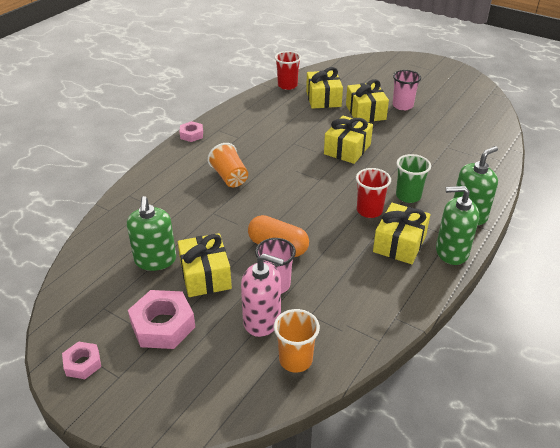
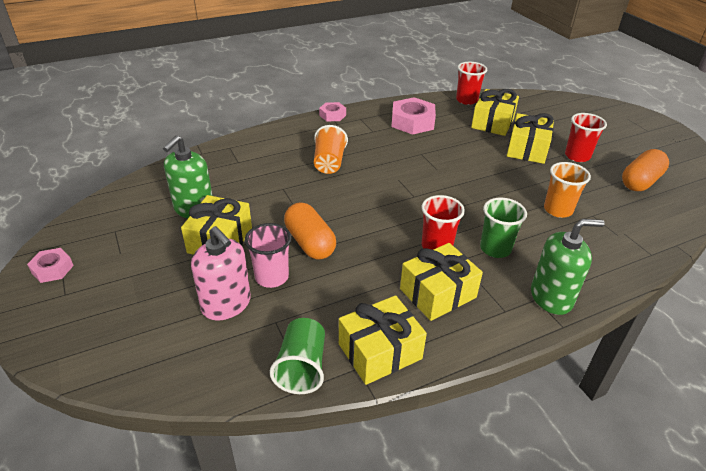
camera: 30 degrees right, 0 degrees up
pink nut [128,290,195,349] -> pink nut moved to [391,97,436,135]
orange cup [274,309,320,373] -> orange cup moved to [544,162,591,218]
yellow gift [324,116,373,164] -> yellow gift moved to [339,295,427,385]
pink cup [393,70,421,111] -> red cup [565,113,607,162]
green soap dispenser [436,186,479,265] -> none
none -> green cup [270,318,325,394]
none -> orange capsule [622,149,669,191]

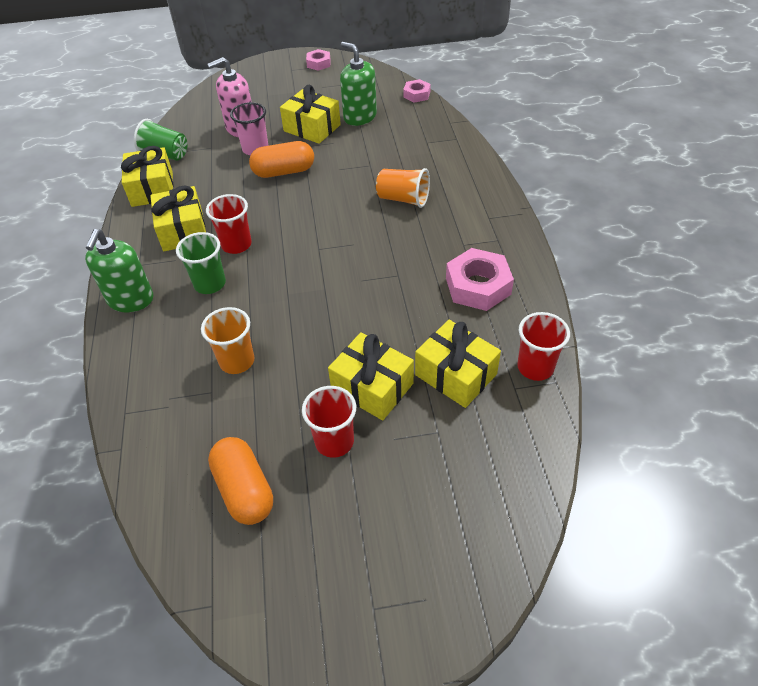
camera: 110 degrees right, 10 degrees up
pink nut [319,102,346,121] -> pink nut moved to [403,79,431,103]

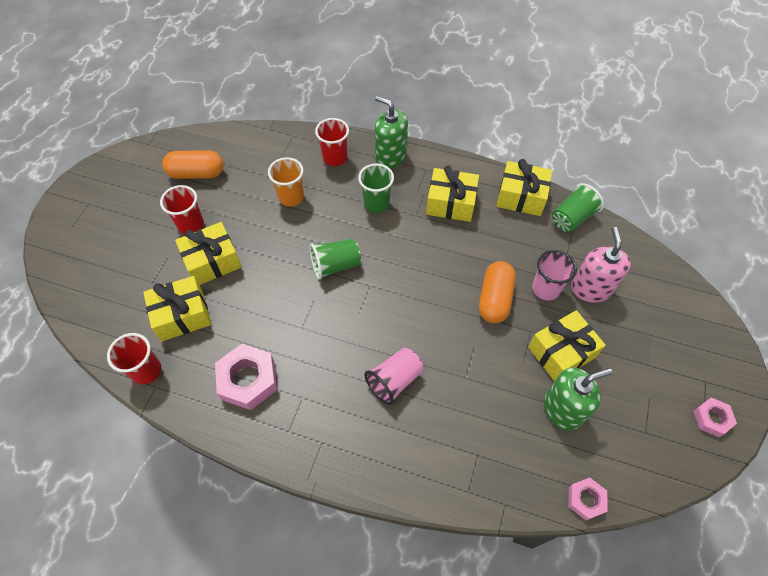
camera: 115 degrees right, 10 degrees up
red cup [206,194,252,254] -> red cup moved to [315,118,349,166]
orange cup [376,168,430,208] -> pink cup [364,348,423,405]
none -> green cup [310,239,361,280]

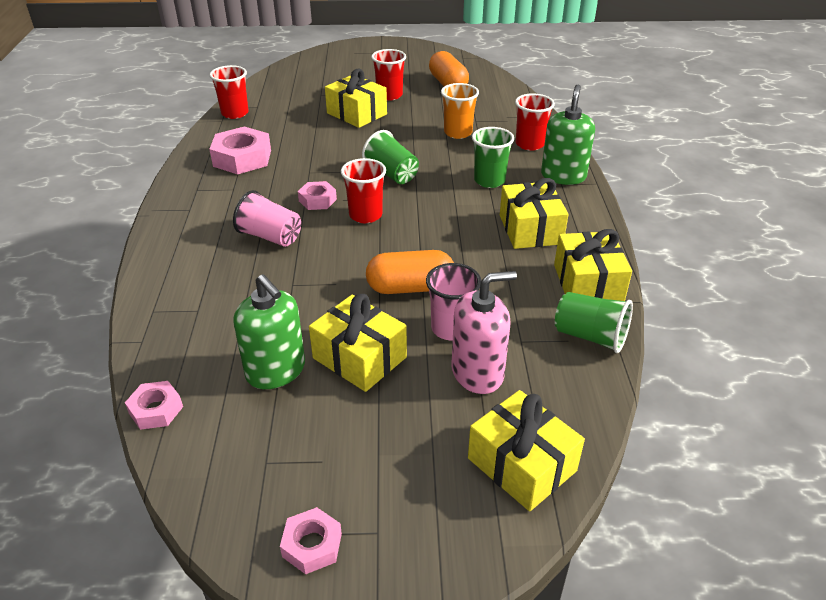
camera: 70 degrees right, 20 degrees down
yellow gift [143,276,212,341] -> yellow gift moved to [468,390,585,511]
none -> pink nut [298,181,337,210]
none -> red cup [341,158,386,223]

